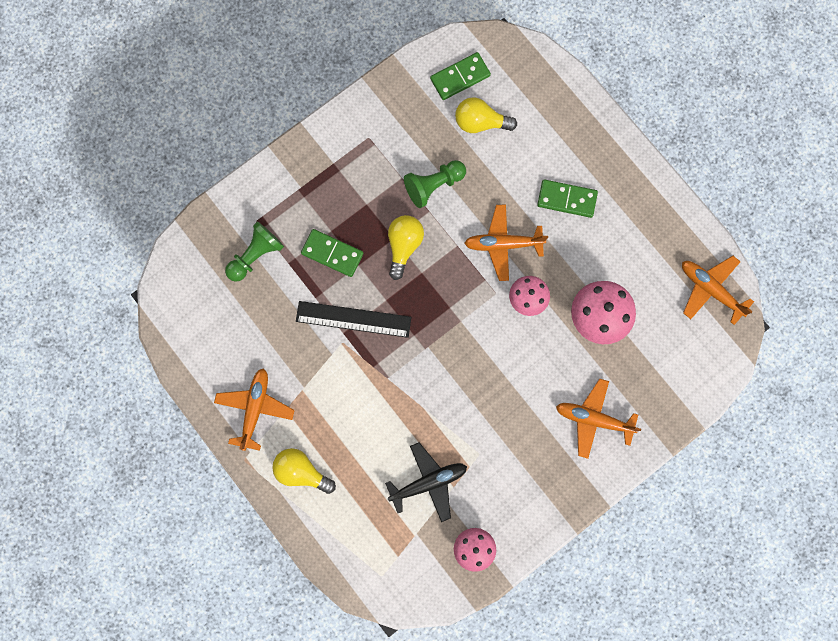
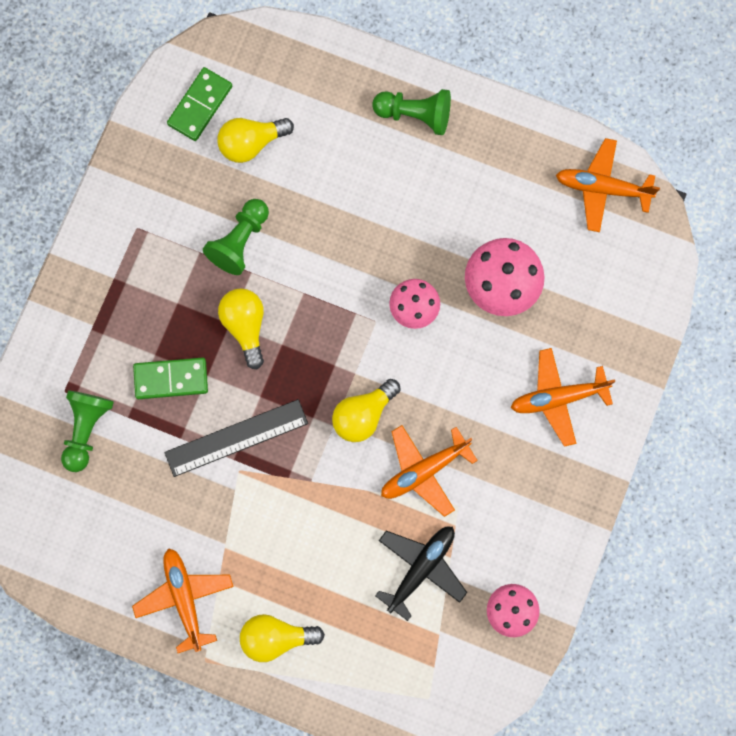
camera: 30 degrees left, 0 degrees up
orange plane [464,205,548,281] -> orange plane moved to [381,425,478,517]
green domino [537,180,598,218] -> none
none -> yellow light bulb [332,379,401,442]
none -> green pawn [372,89,451,135]

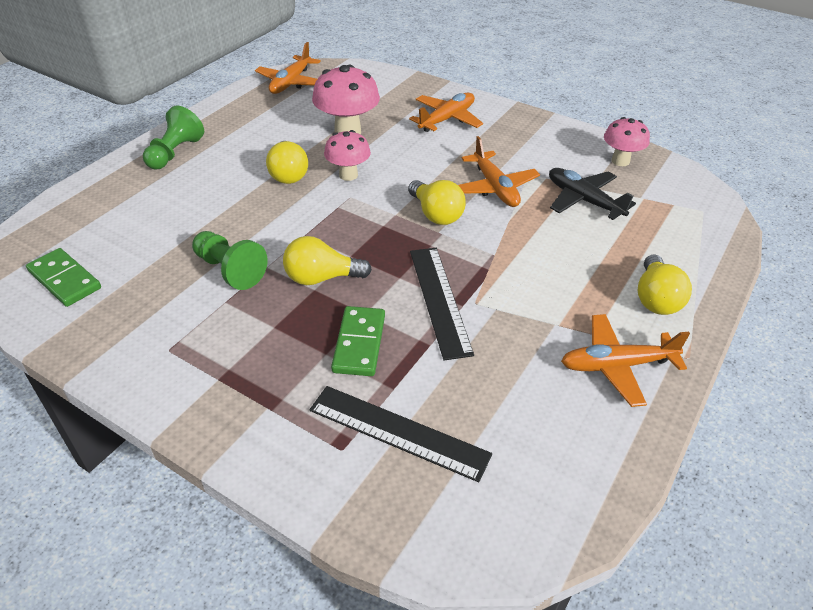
camera: 80 degrees left, 35 degrees down
green pawn [61,390,114,472] -> black ruler [309,386,492,482]
yellow light bulb [217,118,294,163] -> yellow light bulb moved to [266,141,308,184]
orange plane [511,348,615,447] -> orange plane turned 135 degrees counterclockwise [409,93,483,132]

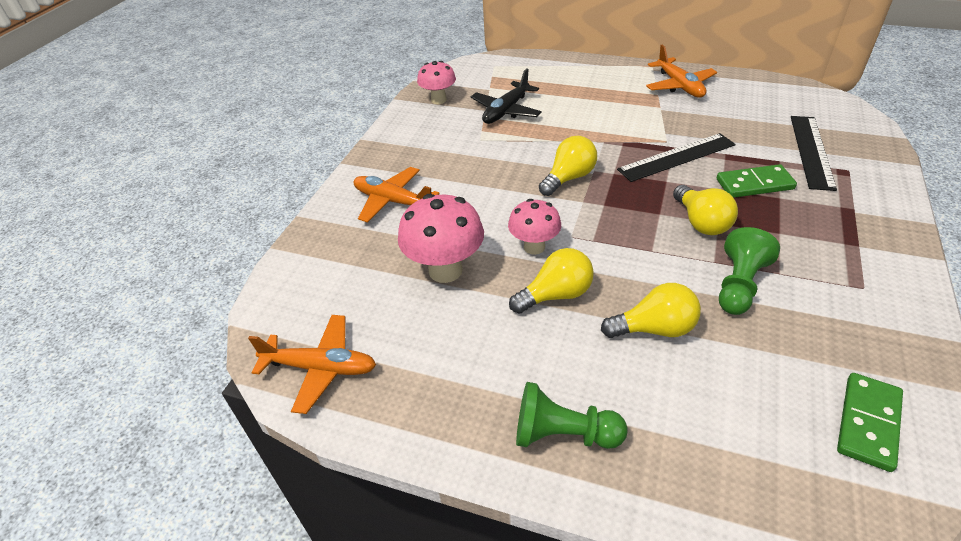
camera: 100 degrees left, 0 degrees up
orange plane [458,136,540,207] -> none
yellow light bulb [638,254,692,315] -> yellow light bulb moved to [601,283,701,338]

